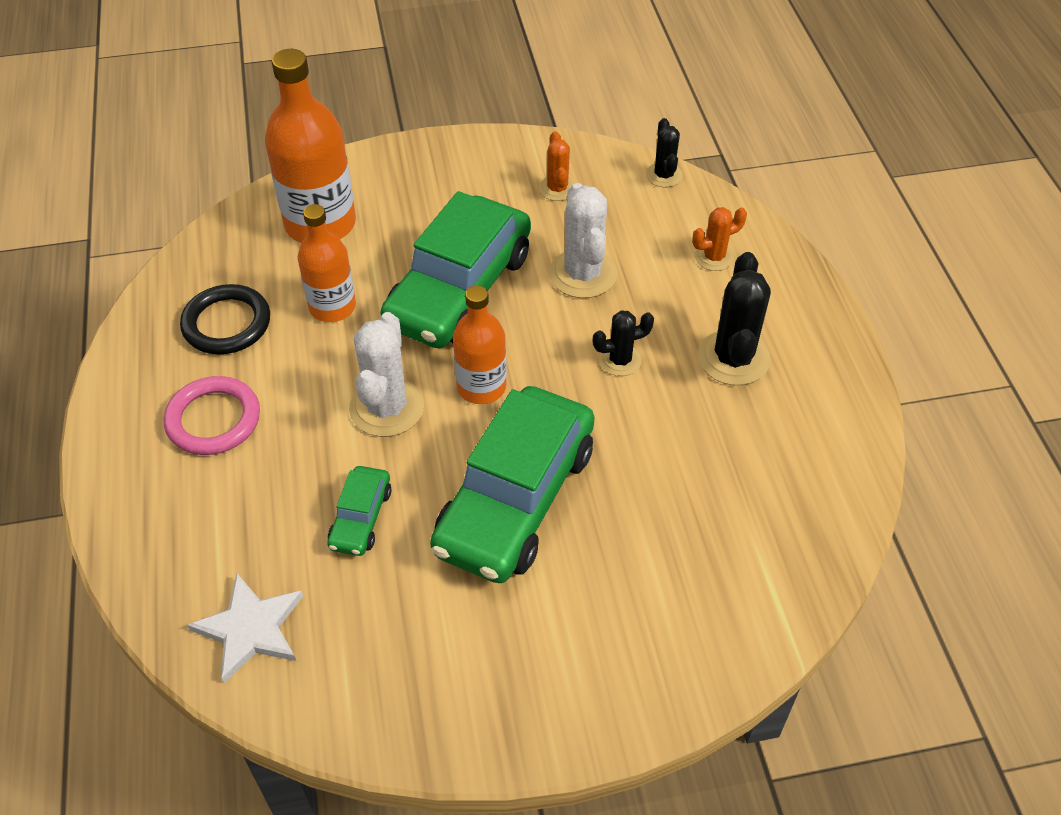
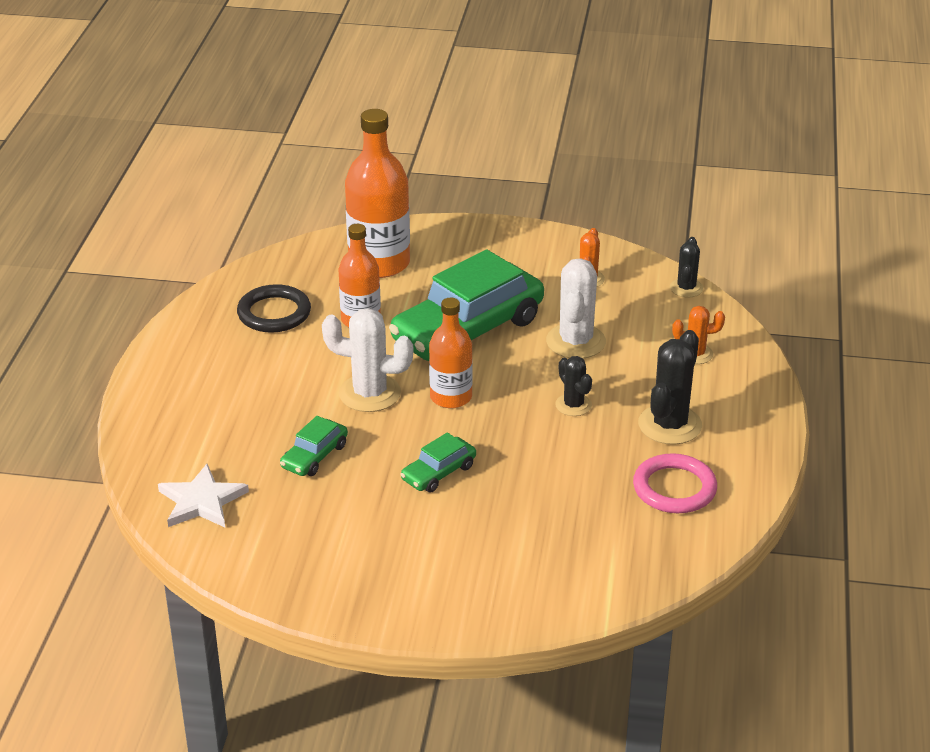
camera: 20 degrees right, 15 degrees down
pink ring [164,376,260,455] -> pink ring moved to [633,453,717,513]
white cactus [349,312,424,437] -> white cactus turned 75 degrees clockwise [322,308,413,412]
green car [430,386,595,583] -> green car [400,433,476,493], size x0.45
black cactus [593,310,654,376] -> black cactus turned 60 degrees clockwise [555,356,592,416]

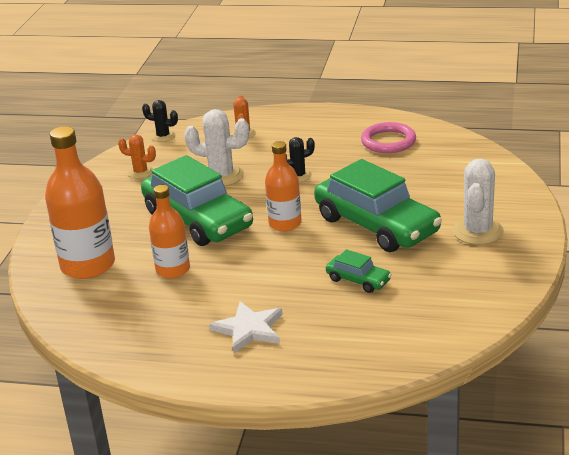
camera: 85 degrees left, 5 degrees down
white star [158,464,249,527] -> white star moved to [209,301,283,353]
black ring [237,284,311,333] -> none
white cactus [322,308,413,412] -> white cactus moved to [453,159,504,245]
green car [400,433,476,493] -> green car [314,159,442,252], size x2.23
black cactus [638,330,702,445] -> none

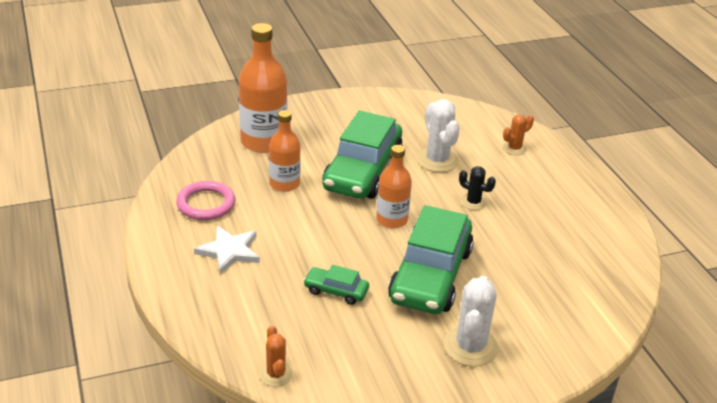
camera: 55 degrees right, 5 degrees up
orange cactus [118,134,156,179] -> orange cactus moved to [259,326,293,387]
black cactus [142,100,178,142] -> none
green car [326,249,392,293] -> green car turned 105 degrees clockwise [303,265,369,305]
pink ring [361,122,416,153] -> pink ring moved to [176,181,236,220]
white cactus [453,159,504,245] -> white cactus turned 60 degrees counterclockwise [444,276,498,367]

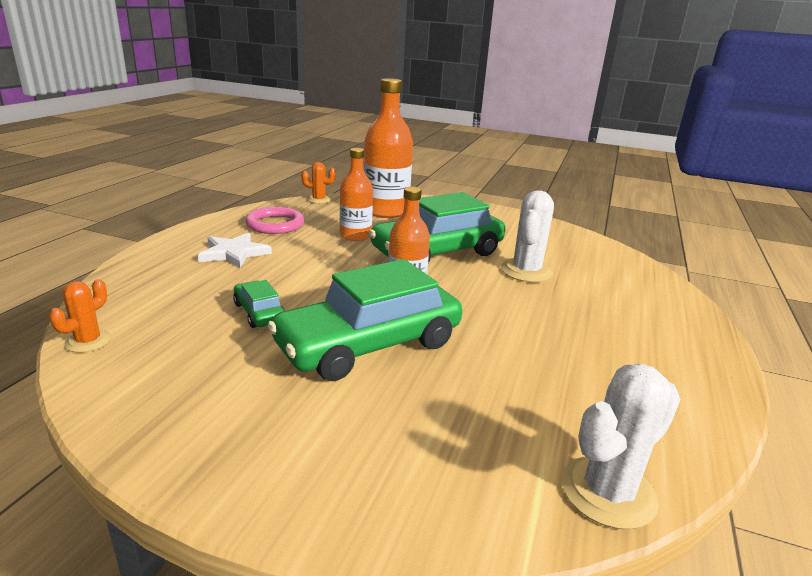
camera: 40 degrees right, 10 degrees down
white cactus [444,276,498,367] -> white cactus moved to [562,364,680,530]
black cactus [459,166,496,210] -> none
orange cactus [503,114,534,155] -> orange cactus moved to [301,162,336,204]

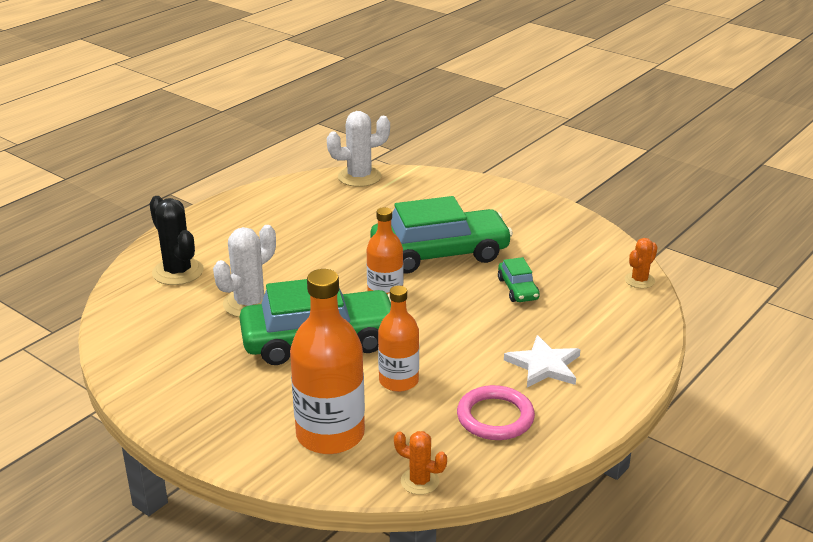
camera: 160 degrees left, 5 degrees up
none -> black cactus [149,196,204,285]

